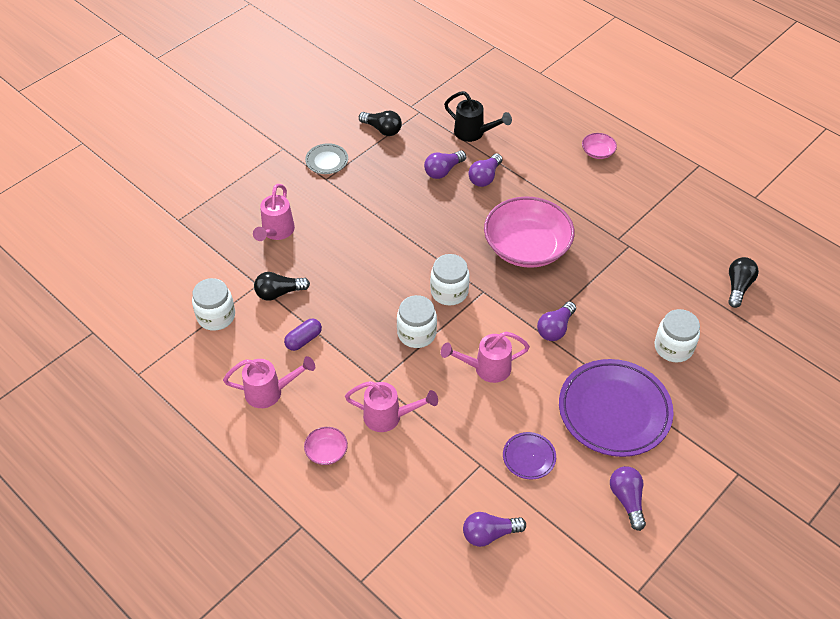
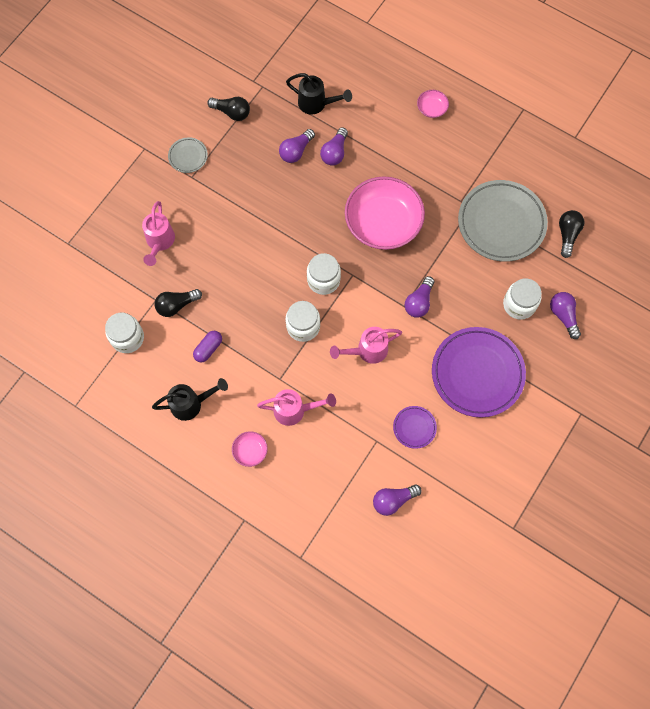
camera: 10 degrees left, 20 degrees up
pink watering can [223,356,315,408] -> black watering can [152,378,228,421]
purple light bulb [610,466,646,531] -> purple light bulb moved to [550,292,581,339]
none -> grey plate [458,180,548,262]

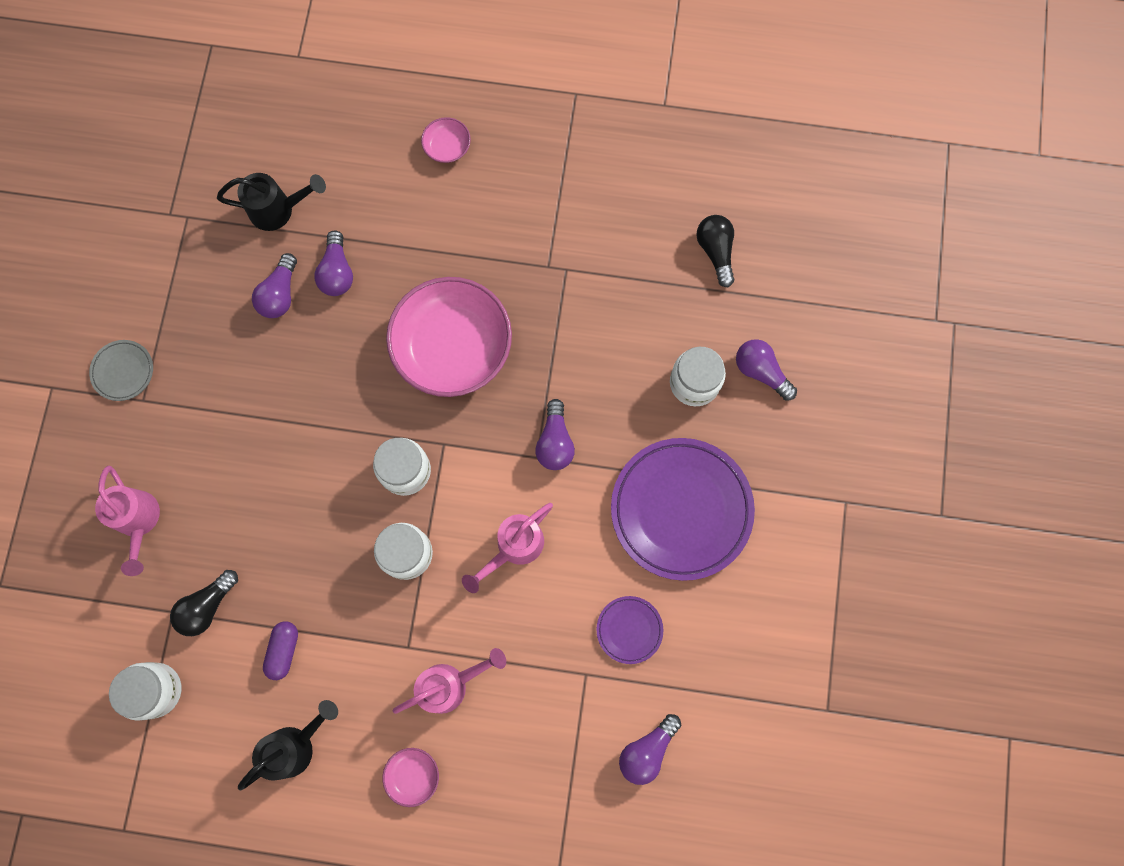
camera: 25 degrees left, 5 degrees up
black light bulb [207,97,250,121] -> none
grey plate [458,180,548,262] -> none

